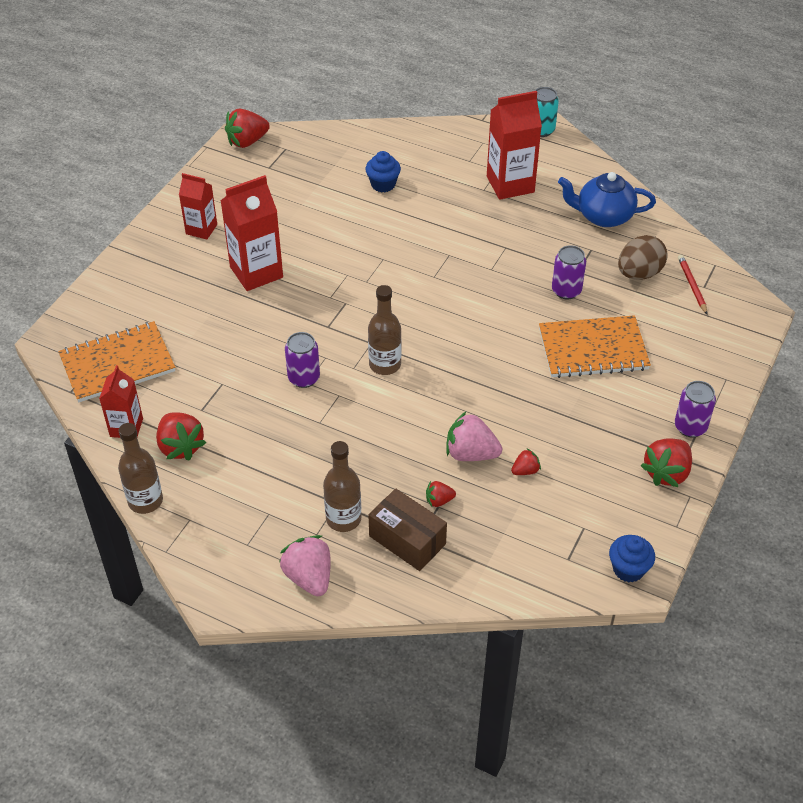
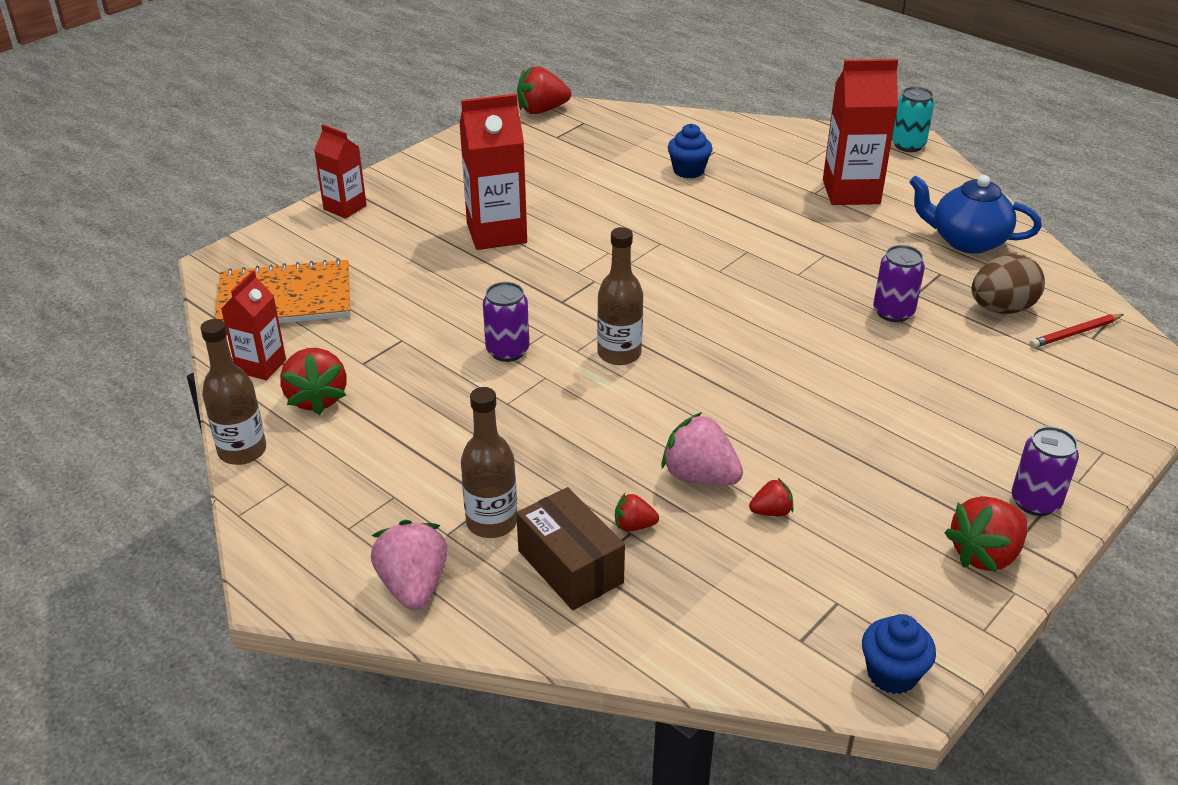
camera: 15 degrees right, 10 degrees down
red carton [179,173,217,239] -> red carton moved to [314,124,367,219]
orange notebook [539,315,651,378] -> none
red pencil [678,255,707,314] -> red pencil turned 120 degrees counterclockwise [1029,314,1124,348]

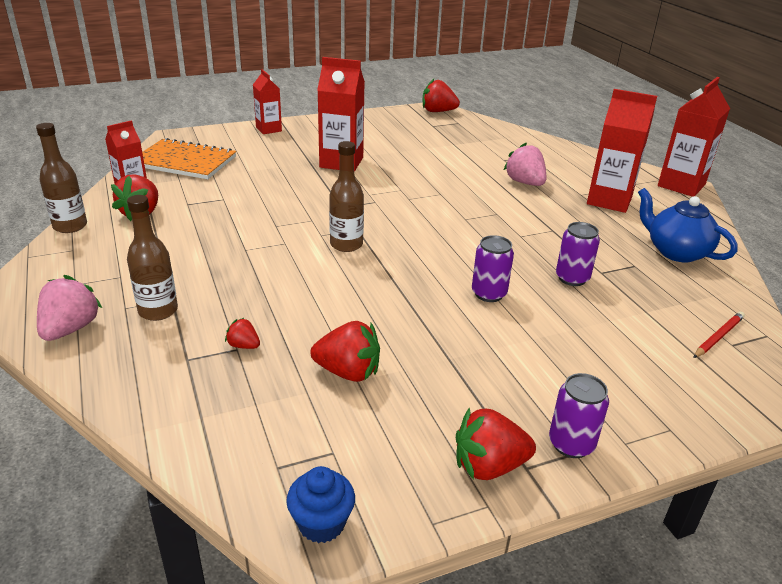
camera: 25 degrees right, 5 degrees down
purple can [483,282,529,362] -> purple can moved to [472,235,514,302]
brown box [516,487,625,610] -> none
pink strawberry [661,412,743,485] -> pink strawberry moved to [504,143,547,186]
blue cupcake [668,124,712,178] -> none
red strawberry [749,478,793,516] -> red strawberry [310,321,380,382], size x1.90
turquoise can [892,87,934,152] -> red carton [658,77,730,197]
brown egg [971,254,1045,314] -> none
red pencil [1029,314,1124,348] -> red pencil turned 135 degrees clockwise [693,312,745,358]

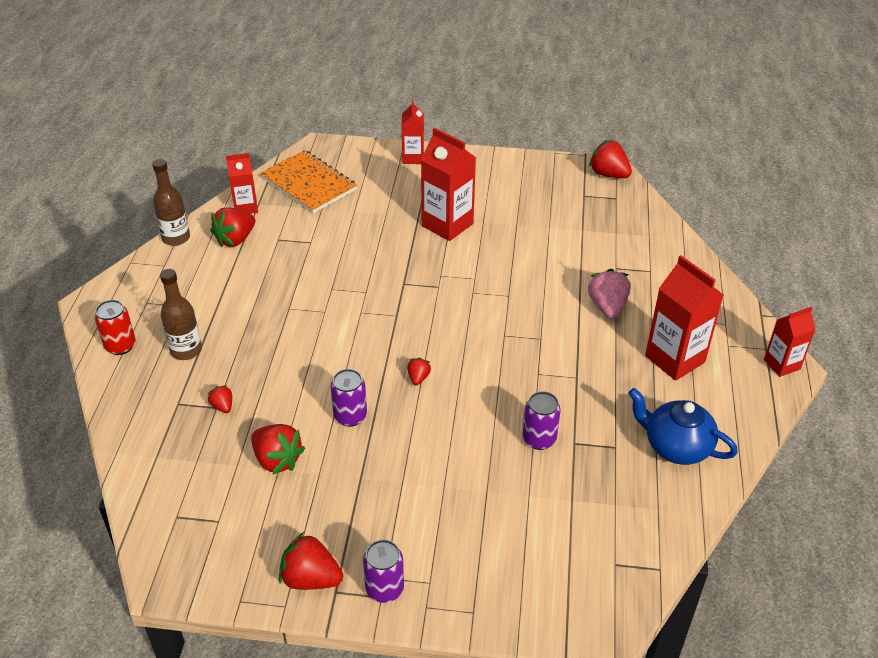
camera: 30 degrees right, 10 degrees up
pink strawberry [37,275,102,341] -> red can [95,300,136,355]
blue cupcake [286,466,355,543] -> none
brown bottle [329,141,364,252] -> none
purple can [472,235,514,302] -> purple can moved to [331,369,367,427]
blue teapot [638,188,738,263] -> blue teapot turned 45 degrees counterclockwise [628,388,738,465]
red carton [658,77,730,197] -> red carton [764,307,816,377], size x0.61
red pencil [693,312,745,358] -> none
none -> red strawberry [407,358,431,385]

